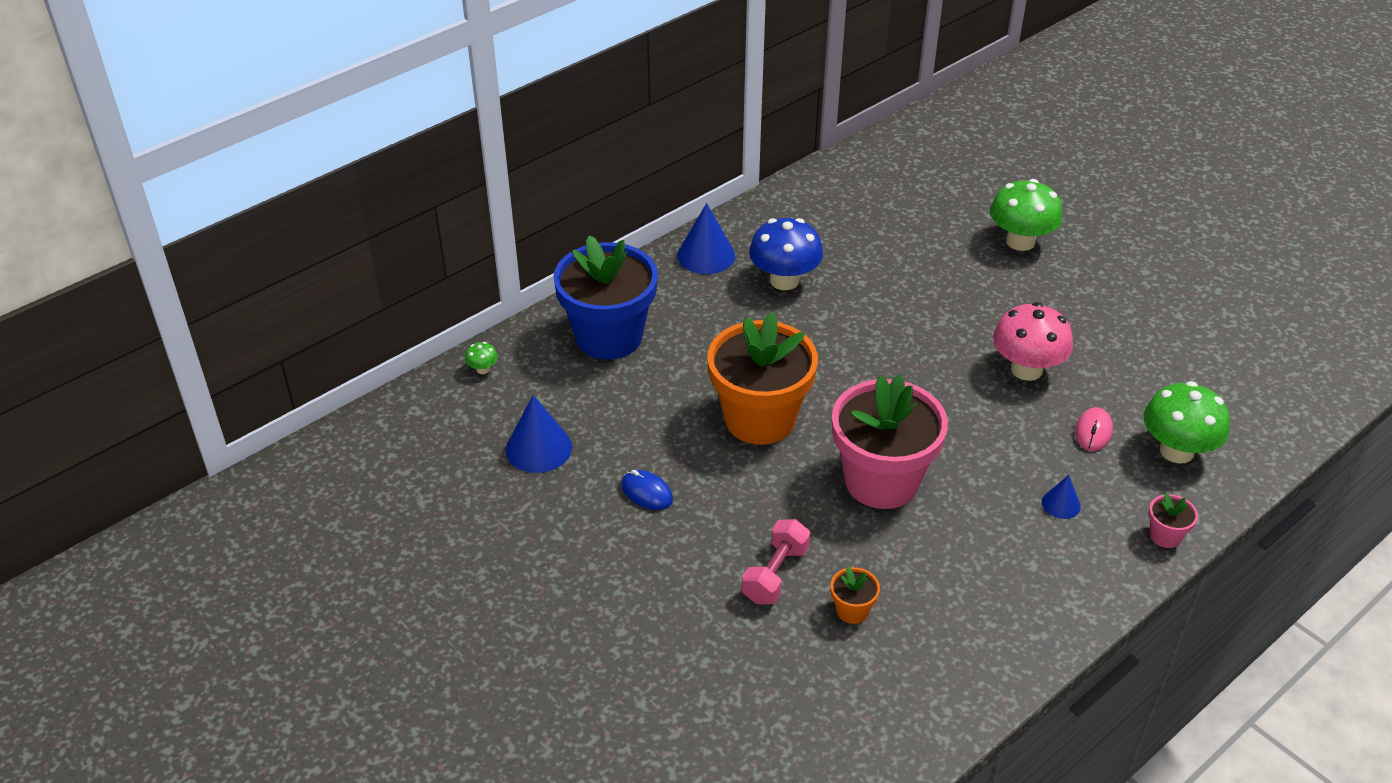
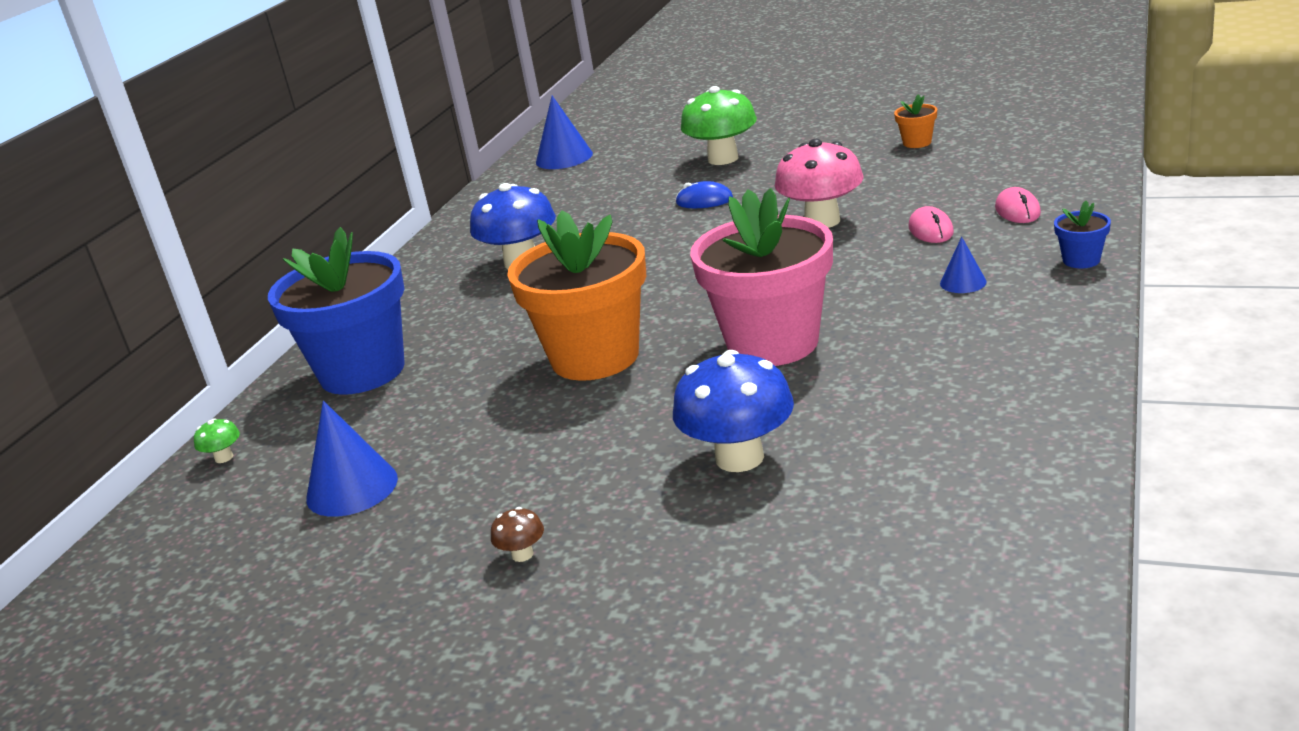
camera: 25 degrees left, 15 degrees down
blue mouse [621,470,673,510] -> blue mouse moved to [676,181,733,208]
blue cone [677,203,735,274] -> blue cone moved to [536,96,593,169]
pink dumbbell [742,519,811,604] -> blue mushroom [673,350,794,472]
orange flower pot [830,566,880,624] -> orange flower pot moved to [894,94,937,148]
green mushroom [1144,381,1230,464] -> pink mouse [995,187,1041,223]
pink flower pot [1149,493,1198,548] -> blue flower pot [1054,201,1111,268]
none -> brown mushroom [491,507,544,562]

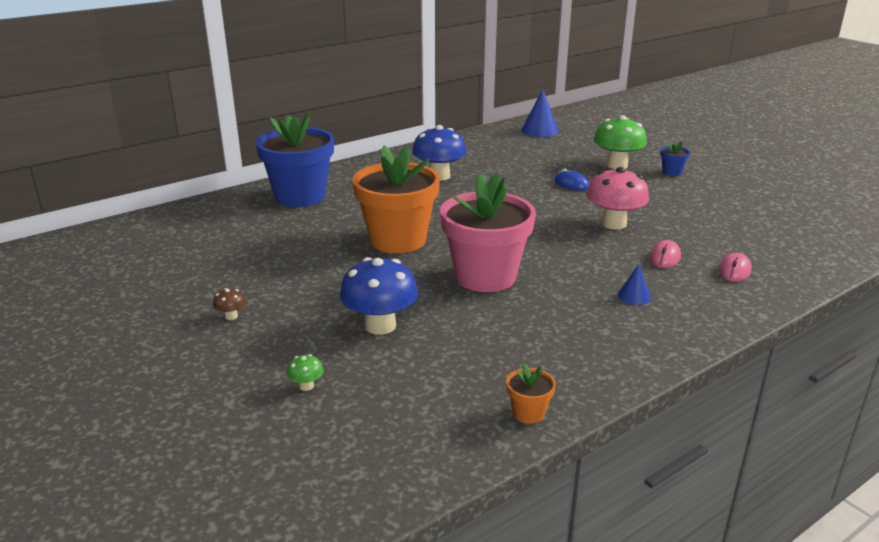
camera: 30 degrees right, 0 degrees up
green mushroom [194,418,240,463] -> green mushroom moved to [287,354,323,391]
blue cone [306,401,398,517] -> none
orange flower pot [894,94,937,148] -> orange flower pot moved to [506,363,556,424]
blue flower pot [1054,201,1111,268] -> blue flower pot moved to [661,141,690,176]

